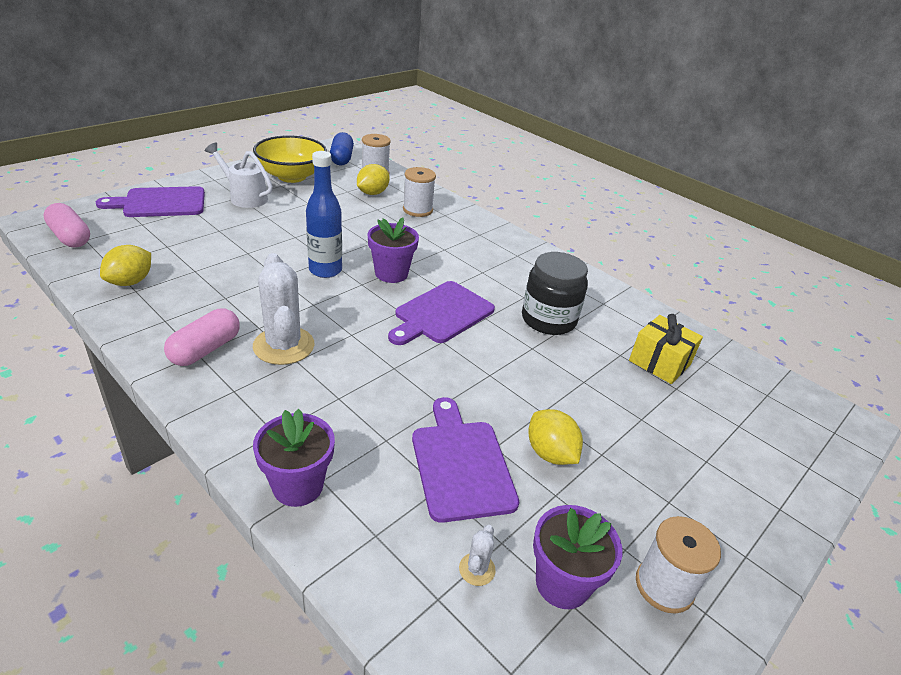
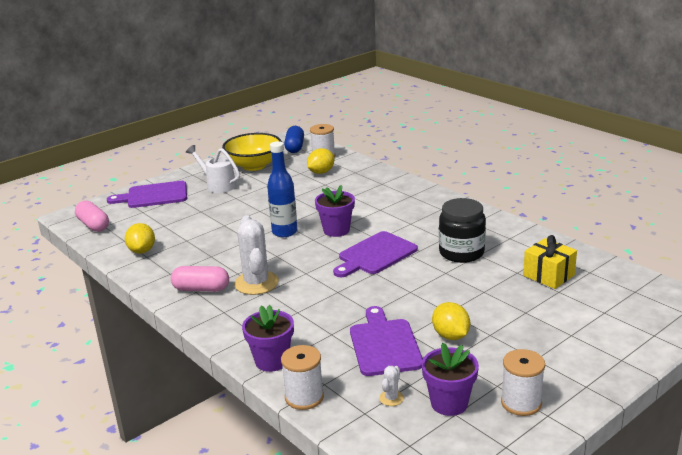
camera: 10 degrees right, 10 degrees down
yellow lemon [100,245,151,286] -> yellow lemon turned 45 degrees counterclockwise [125,223,155,254]
pink capsule [164,309,240,366] -> pink capsule turned 60 degrees clockwise [171,266,229,292]
white spool [403,167,436,217] -> white spool moved to [281,345,324,410]

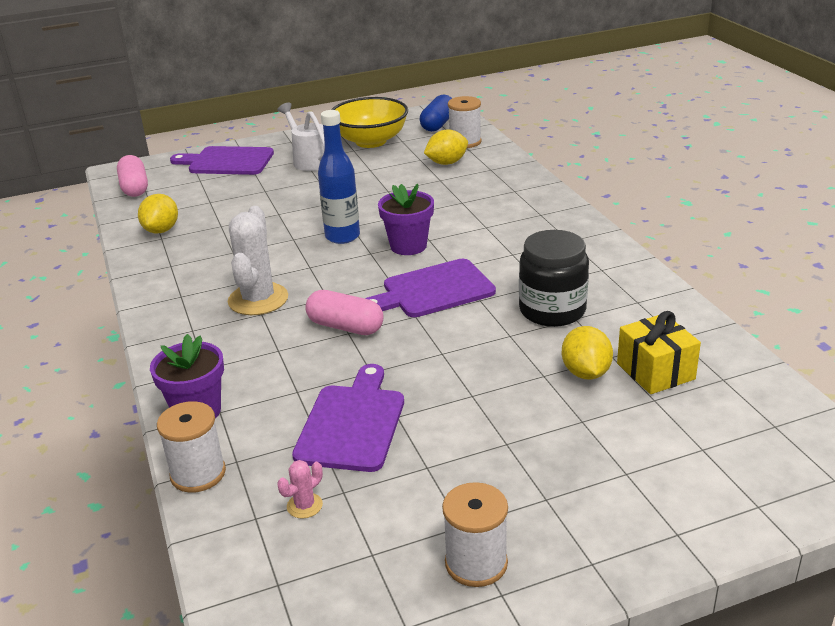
camera: 20 degrees right, 5 degrees up
pink capsule [171,266,229,292] -> pink capsule moved to [305,290,383,335]
white cactus [379,366,404,406] -> pink cactus [277,460,323,518]
purple flower pot [422,343,479,416] -> none
yellow lemon [432,302,470,340] -> yellow lemon moved to [562,326,613,379]

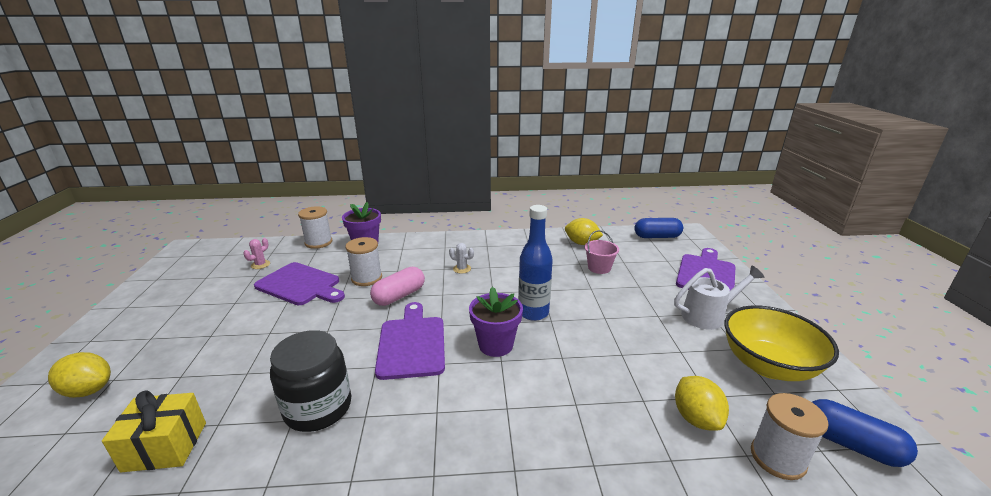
camera: 105 degrees right, 5 degrees down
pink capsule [117,155,148,197] -> blue capsule [634,218,683,238]
white cactus [228,206,288,315] -> white cactus [449,243,474,274], size x0.44
pink cactus [277,460,323,518] -> pink cactus turned 60 degrees clockwise [243,238,270,269]
white spool [442,482,508,587] -> white spool moved to [346,237,382,286]
yellow lemon [562,326,613,379] -> yellow lemon moved to [48,352,111,398]
none -> pink bucket [584,230,619,274]

